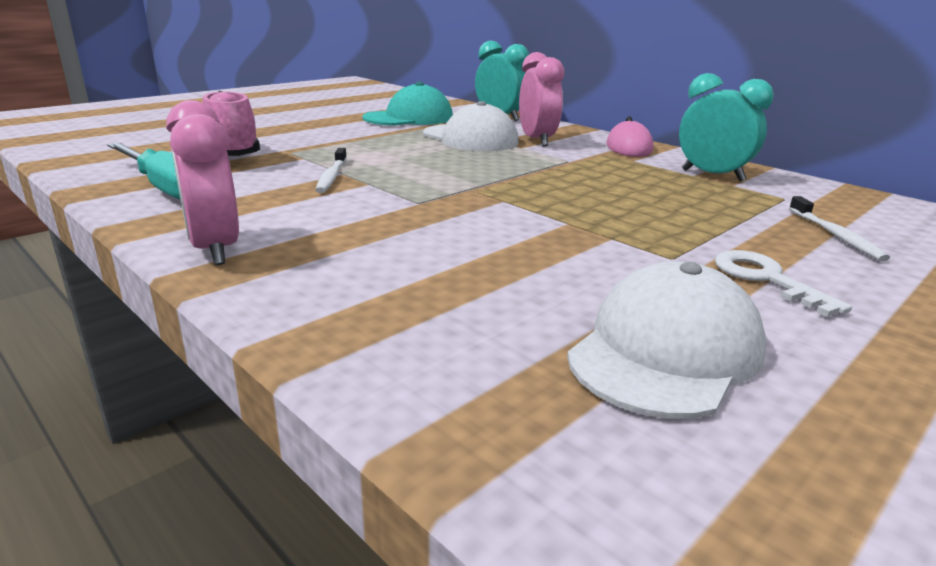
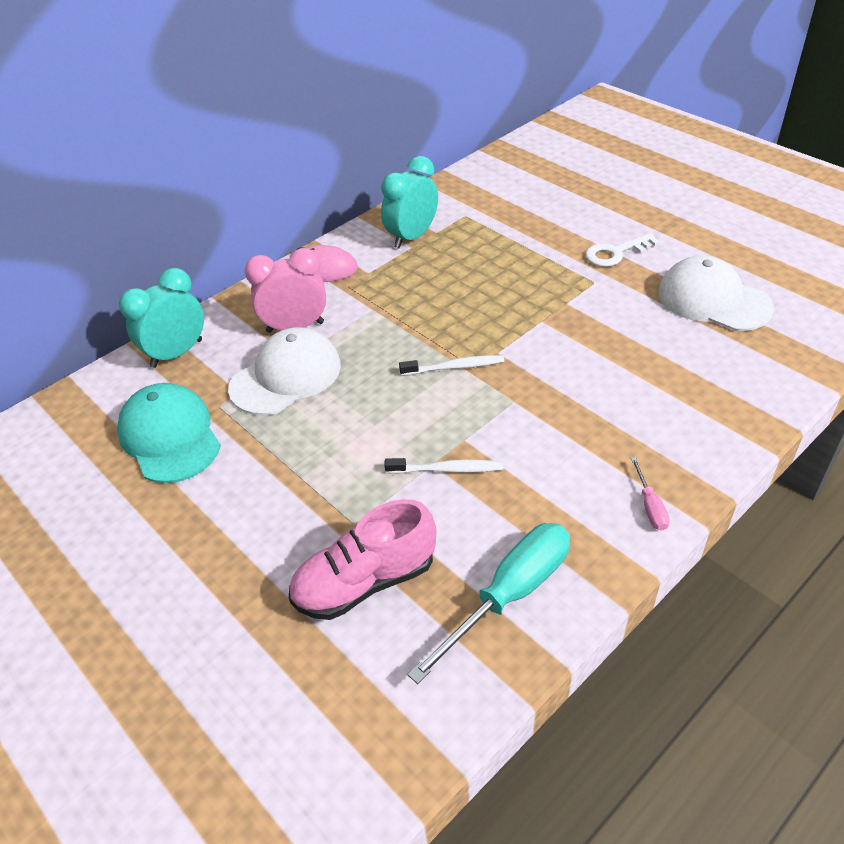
camera: 85 degrees left, 20 degrees up
pink clock [166,100,239,265] -> pink screwdriver [631,457,670,531]
white toothbrush [789,196,890,261] -> white toothbrush moved to [399,355,504,376]

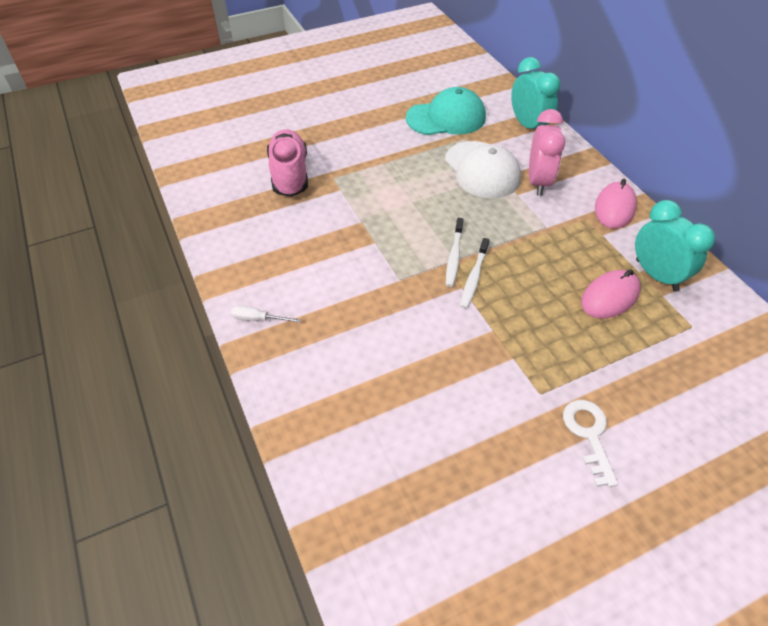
camera: 105 degrees right, 5 degrees up
white toothbrush [384,458,503,474] -> white toothbrush moved to [460,238,490,309]
turquoise screwdriver [407,523,570,684] -> none
pink screwdriver [631,457,670,531] -> white screwdriver [231,305,301,323]
white cap [658,256,774,331] -> none
none -> pink mouse [581,269,641,318]

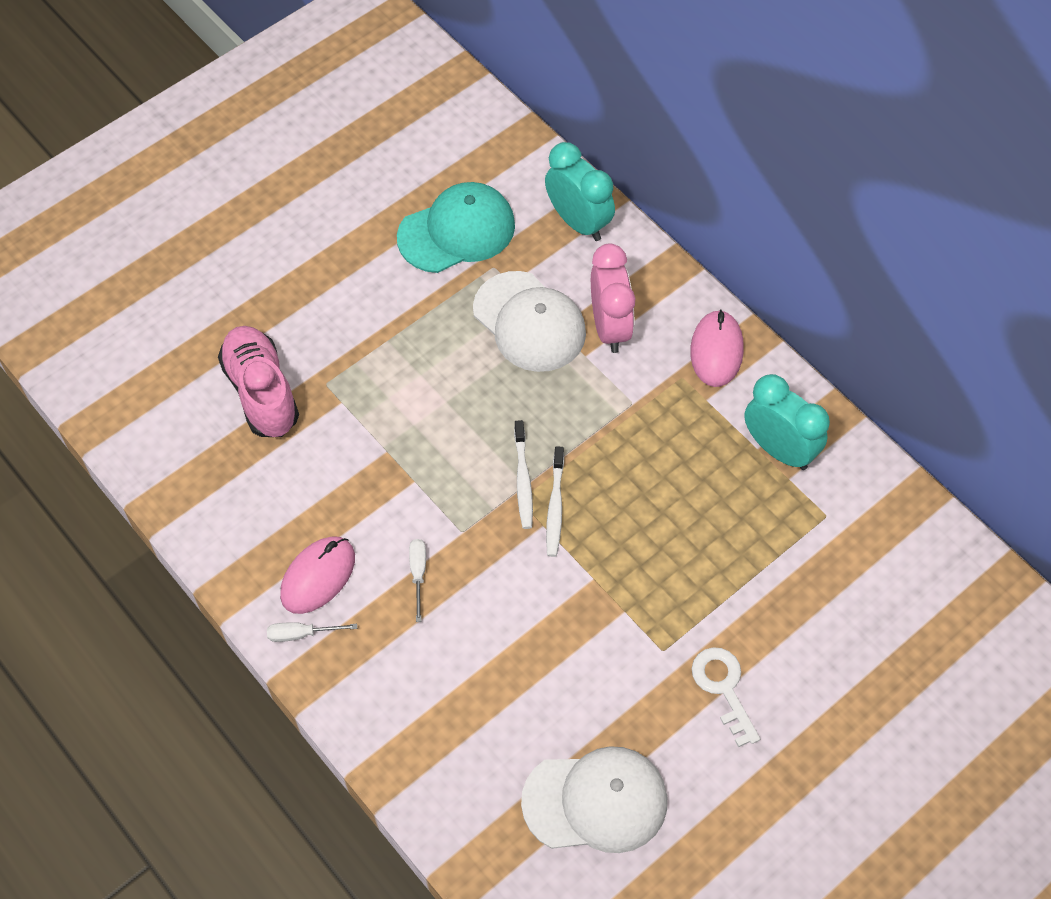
camera: 15 degrees left, 10 degrees up
pink mouse [581,269,641,318] -> pink mouse moved to [280,536,355,614]
none -> white screwdriver [409,539,426,622]
none -> white cap [521,746,667,853]

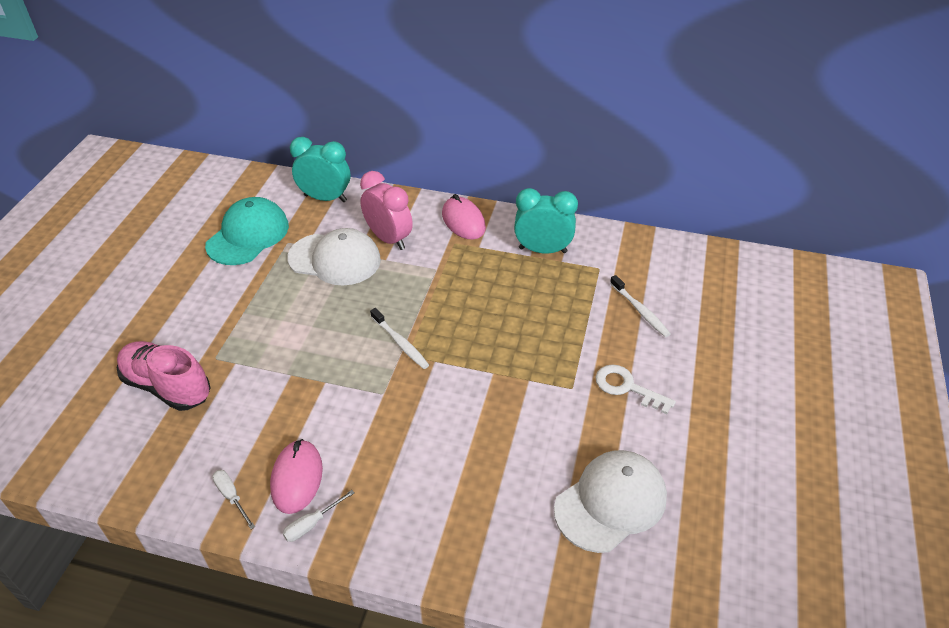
camera: 35 degrees left, 15 degrees down
white screwdriver [409,539,426,622] -> white screwdriver moved to [212,470,255,529]
white toothbrush [546,446,564,557] -> white toothbrush moved to [610,275,671,337]

